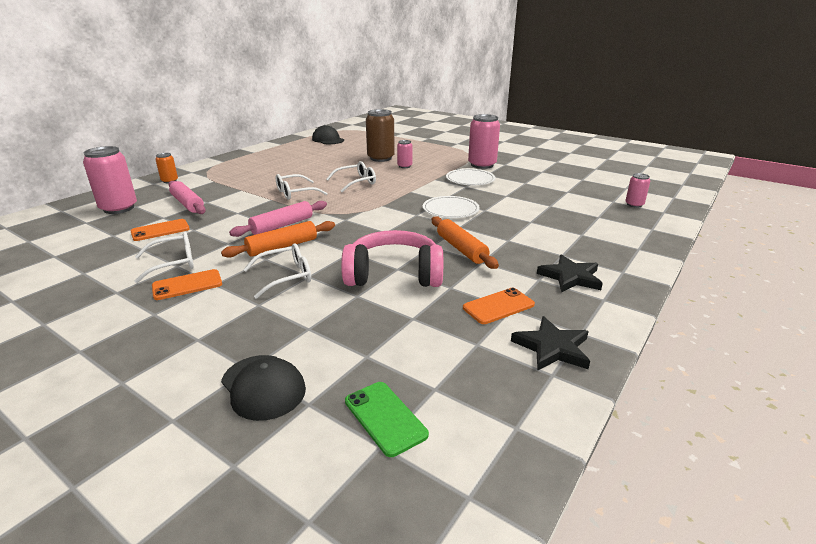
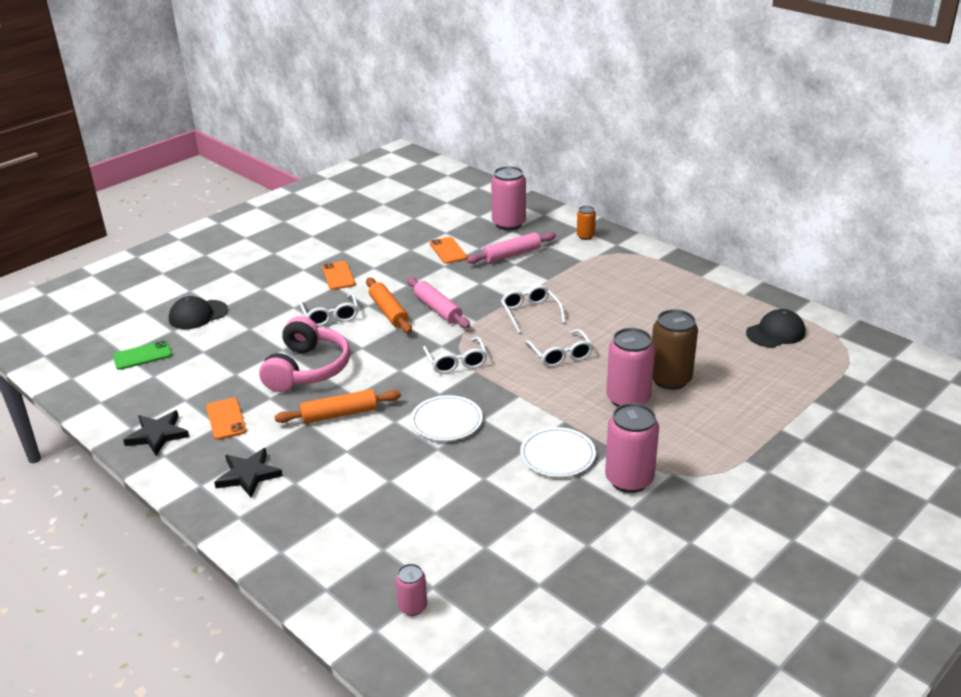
camera: 100 degrees right, 5 degrees up
white glasses [134,232,194,283] -> white glasses moved to [423,337,487,374]
pink can [397,140,412,168] -> pink can [606,328,655,407], size x1.91

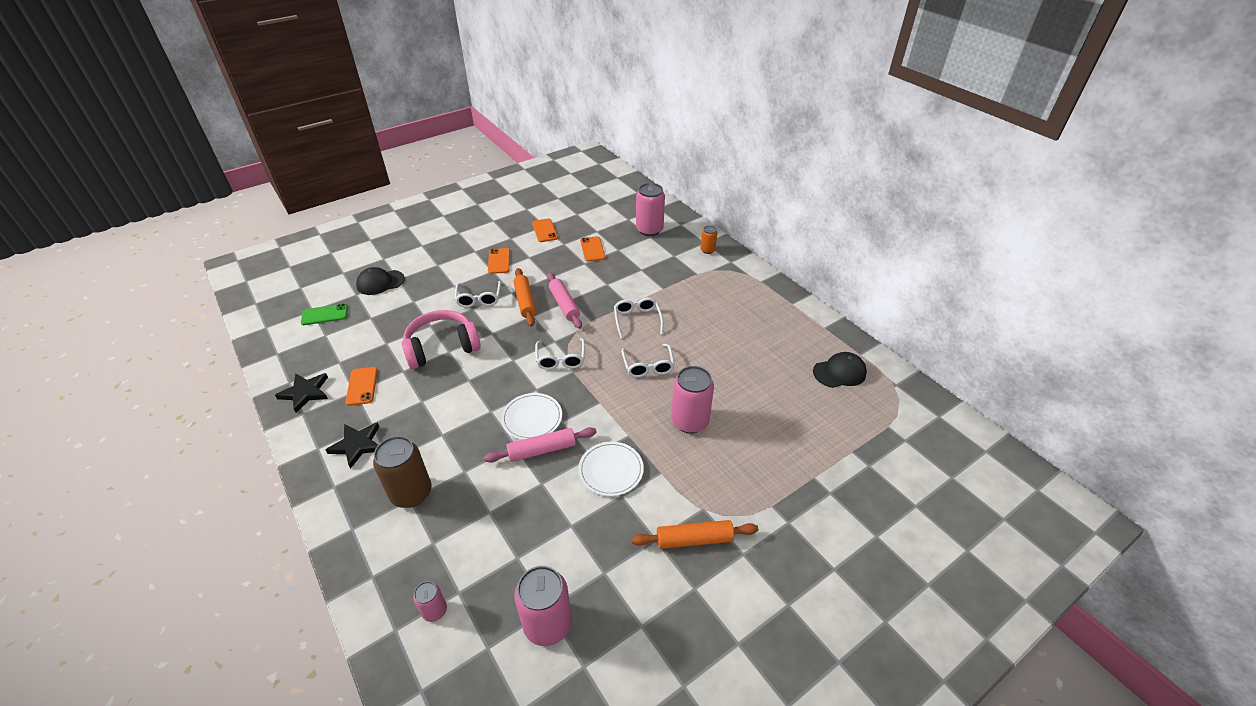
camera: 10 degrees right, 10 degrees up
pink headphones [259,316,350,392] -> pink headphones turned 135 degrees counterclockwise [402,310,481,369]
orange rolling pin [275,389,401,424] -> orange rolling pin moved to [631,520,758,549]
pink rolling pin [466,232,556,264] -> pink rolling pin moved to [484,427,597,463]
pink can [605,403,659,493] -> pink can moved to [514,566,572,646]
brown can [652,309,698,390] -> brown can moved to [373,436,432,508]
none -> orange phone [532,218,558,242]

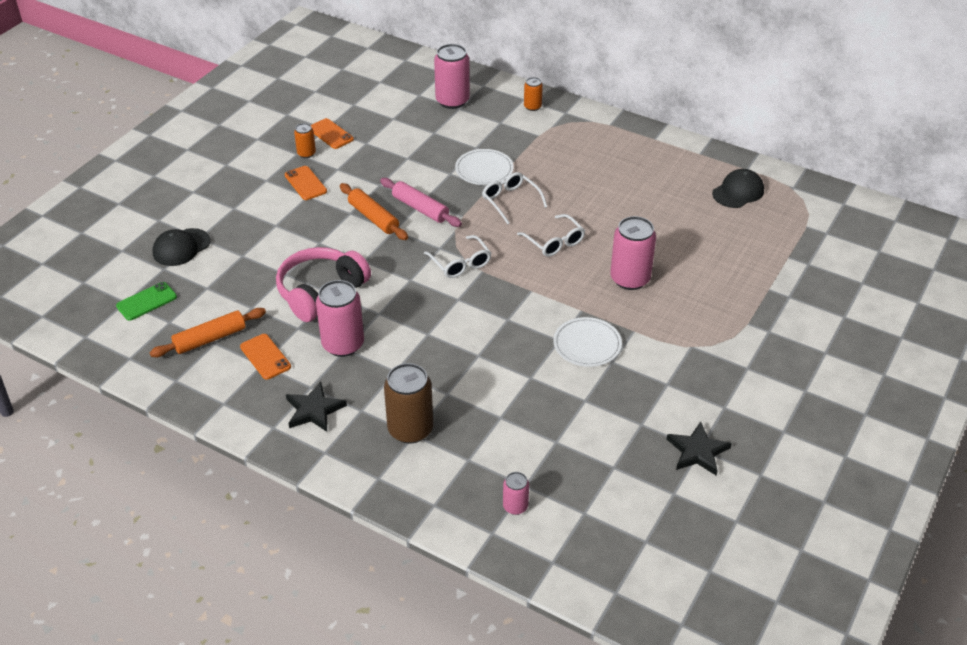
camera: 25 degrees left, 0 degrees up
black star [275,373,328,413] -> black star moved to [666,422,732,476]
white glasses [455,281,501,307] -> none
pink rolling pin [484,427,597,463] -> none
white plate [501,393,562,440] -> white plate moved to [455,149,514,185]
pink can [514,566,572,646] -> pink can moved to [316,280,364,357]
orange phone [580,236,605,262] -> none
orange rolling pin [631,520,758,549] -> orange rolling pin moved to [149,308,266,357]
none -> orange can [294,123,316,158]

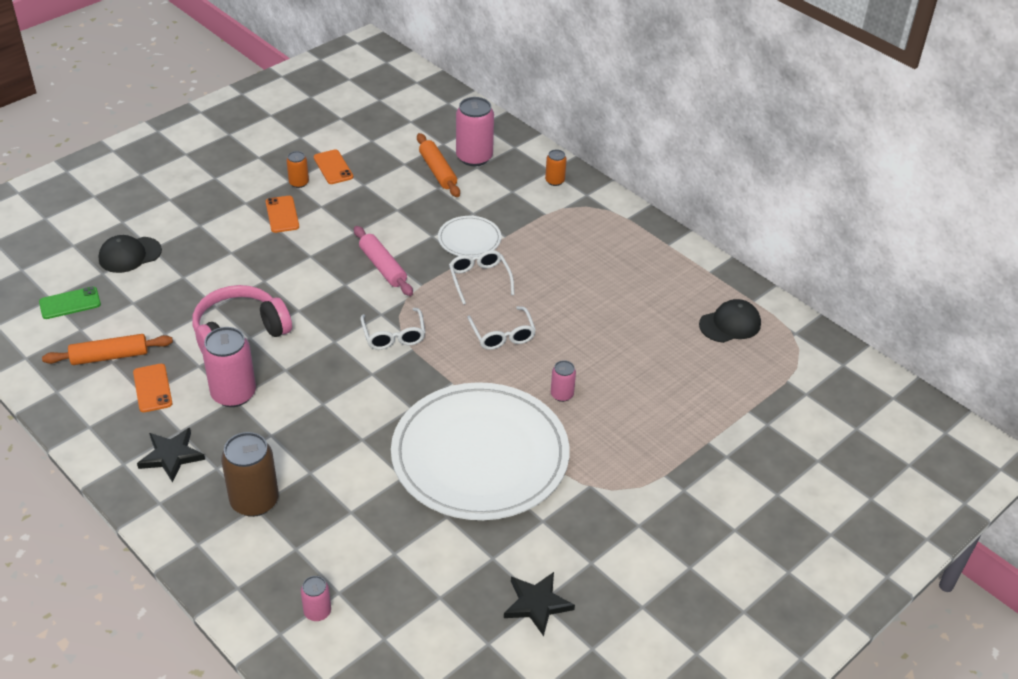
camera: 15 degrees right, 0 degrees up
orange rolling pin [340,183,408,240] -> orange rolling pin moved to [417,133,460,197]
white plate [553,317,622,367] -> white plate [391,382,570,520], size x2.37
pink can [610,216,656,290] -> pink can [551,360,576,402], size x0.52

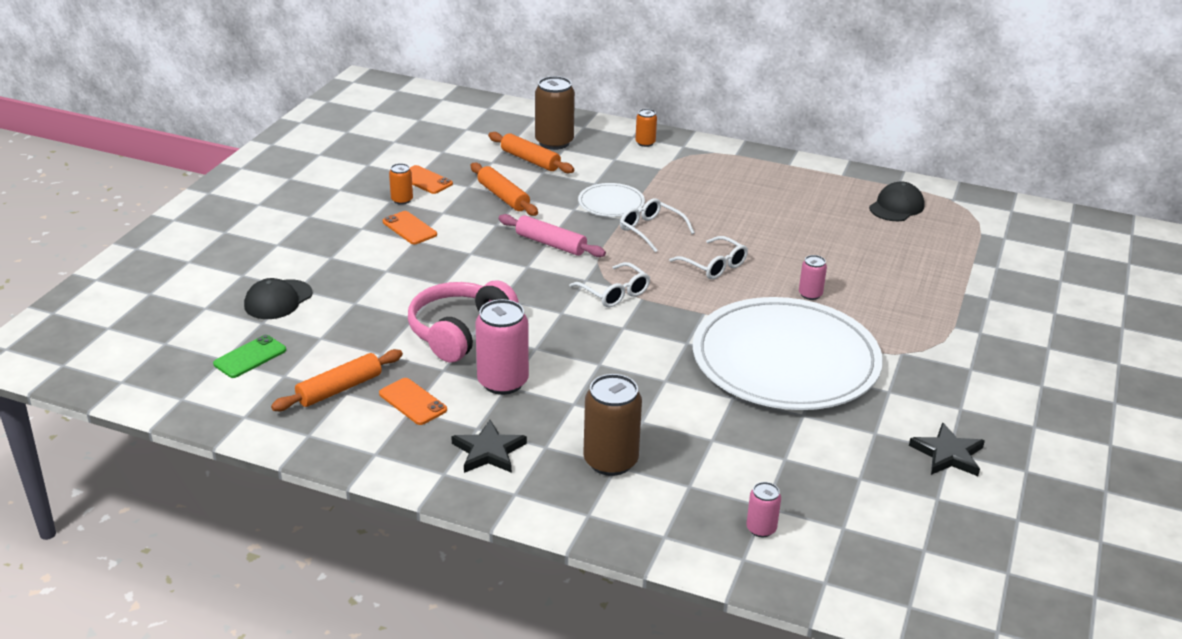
camera: 25 degrees left, 10 degrees down
pink can [456,97,494,166] -> brown can [535,76,575,150]
none -> orange rolling pin [470,163,538,216]

